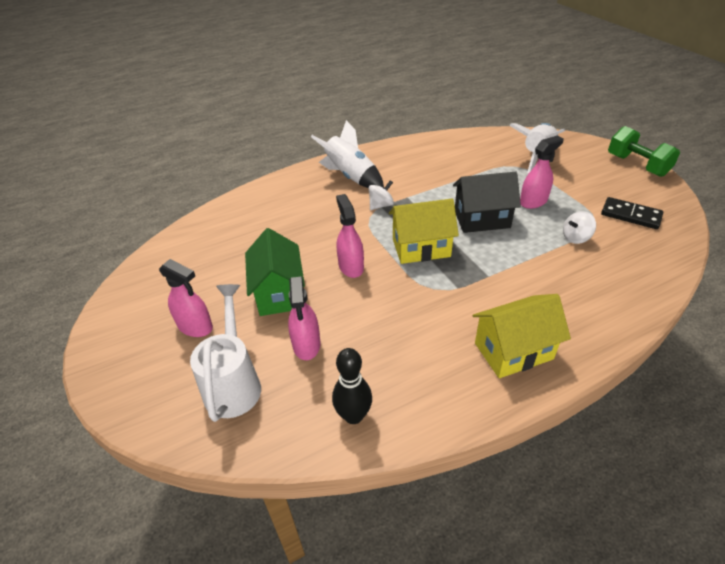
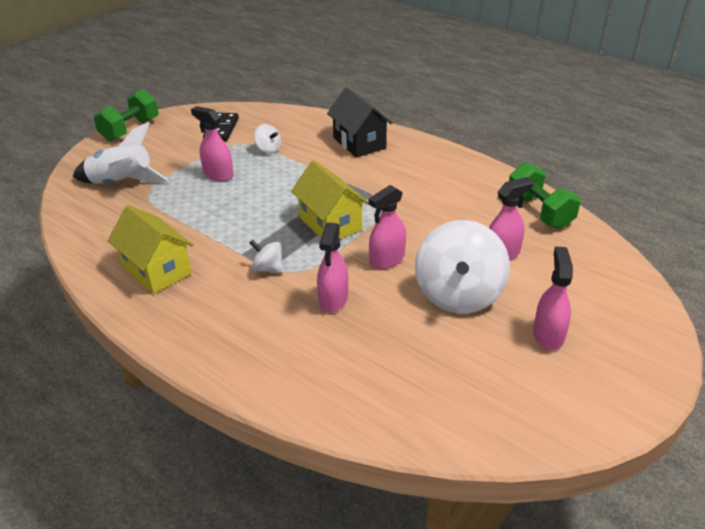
camera: 115 degrees left, 5 degrees down
white watering can [190,284,261,422] -> none
green house [245,228,305,316] -> white spinning top [415,220,510,314]
white rocket [311,120,384,188] -> none
black bowling pin [332,348,372,424] -> green dumbbell [509,163,581,229]
black house [453,172,521,233] -> black house moved to [327,87,392,158]
yellow house [473,294,571,378] -> yellow house moved to [108,205,194,294]
none -> pink spray bottle [317,222,348,313]

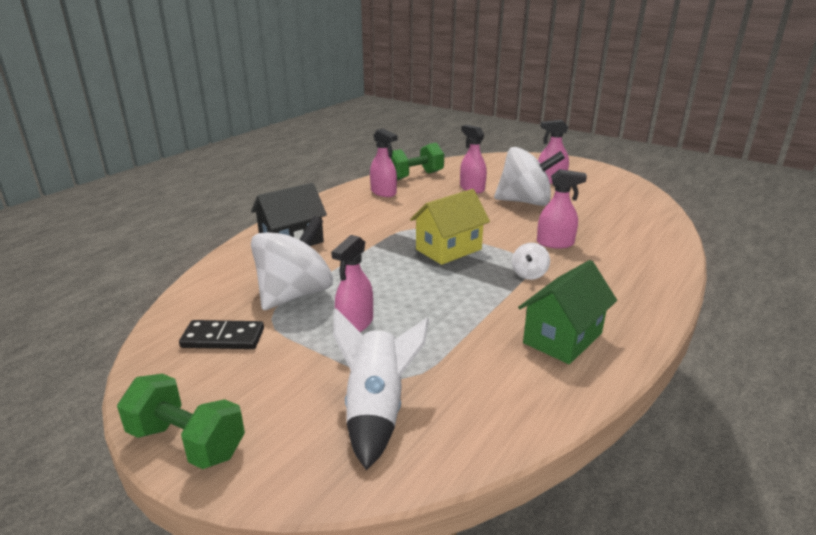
camera: 95 degrees left, 10 degrees down
yellow house [108,205,194,294] -> green house [518,260,617,364]
white spinning top [254,124,281,154] -> white spinning top [251,216,333,310], size x2.25
pink spray bottle [368,185,406,269] -> pink spray bottle moved to [370,128,398,197]

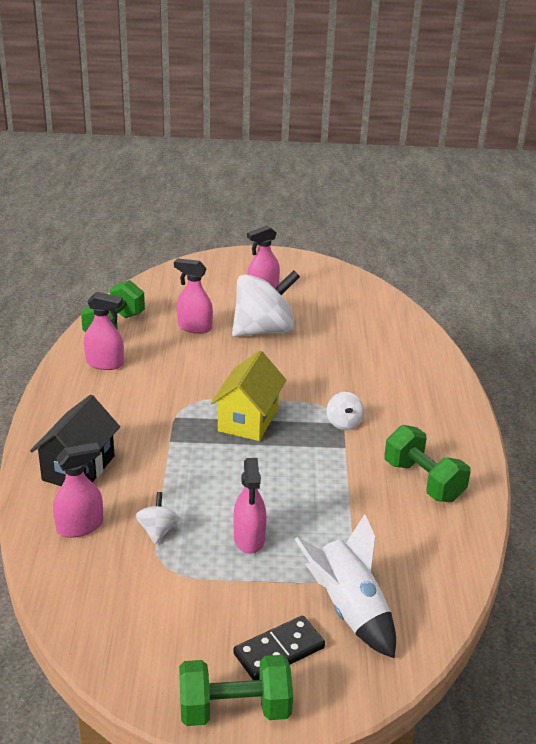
camera: 35 degrees left, 5 degrees up
black domino [179,320,264,349] -> black domino moved to [233,616,325,680]
white spinning top [251,216,333,310] -> white spinning top [136,492,180,544], size x0.44
green house [518,260,617,364] -> green dumbbell [384,425,471,502]
pink spray bottle [537,169,587,249] -> pink spray bottle moved to [53,442,103,538]

